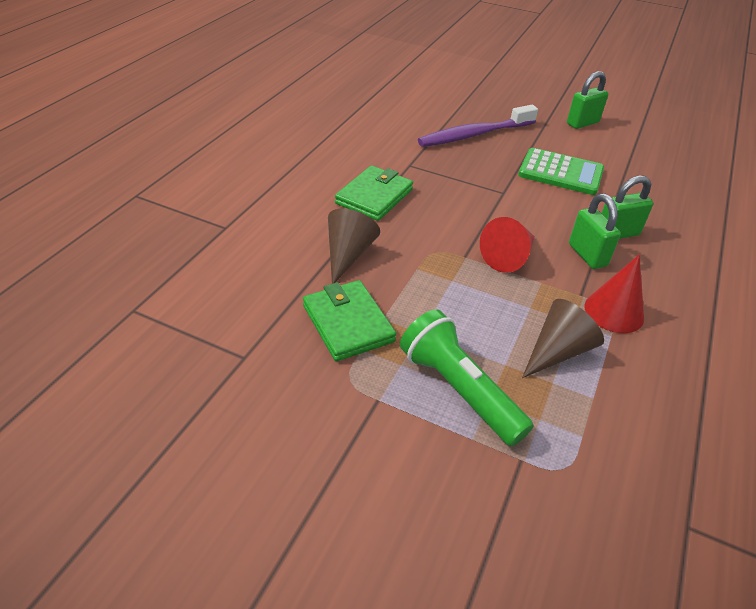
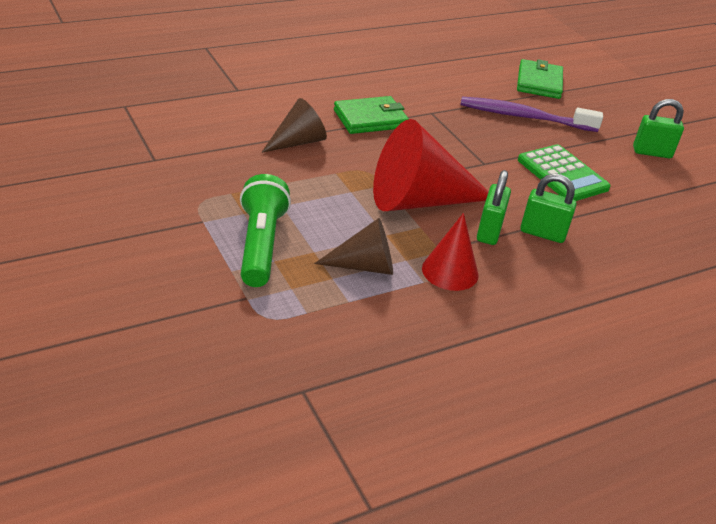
camera: 35 degrees right, 5 degrees down
green wallet [303,280,396,362] -> green wallet moved to [517,59,563,99]
red cone [480,217,535,273] -> red cone [373,119,489,211], size x1.78

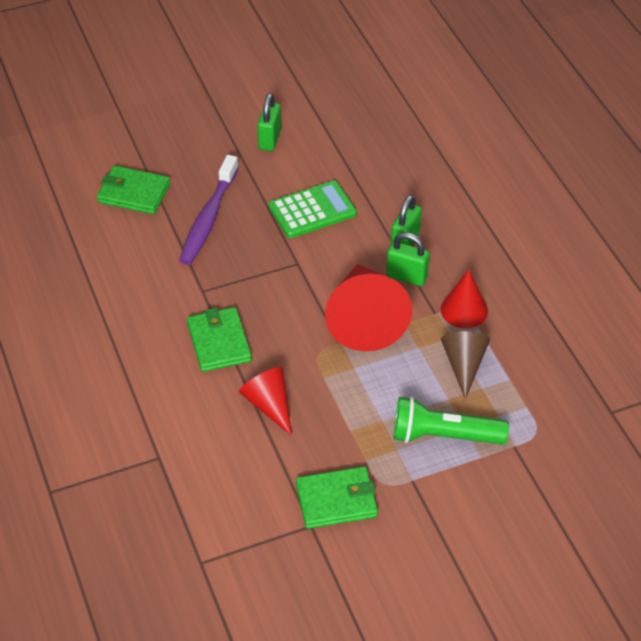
camera: 80 degrees left, 10 degrees up
brown cone [261,98,327,153] -> red cone [239,367,292,436]
none -> green wallet [296,466,378,529]

